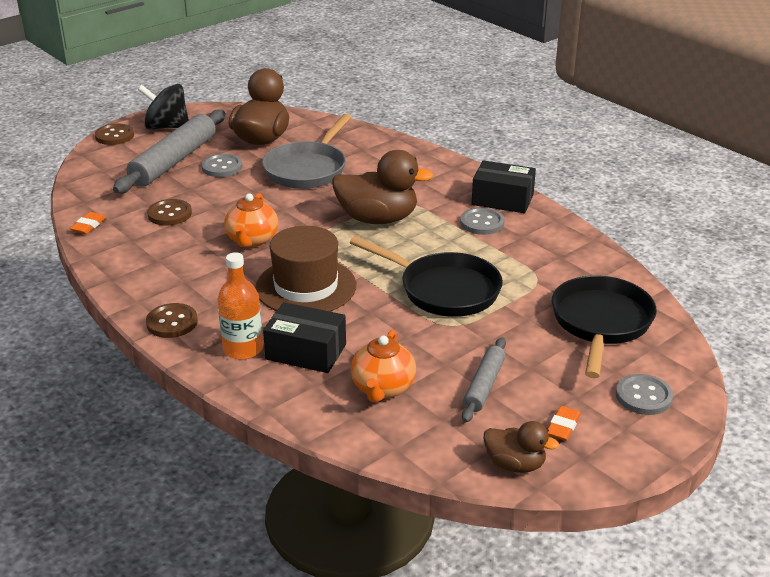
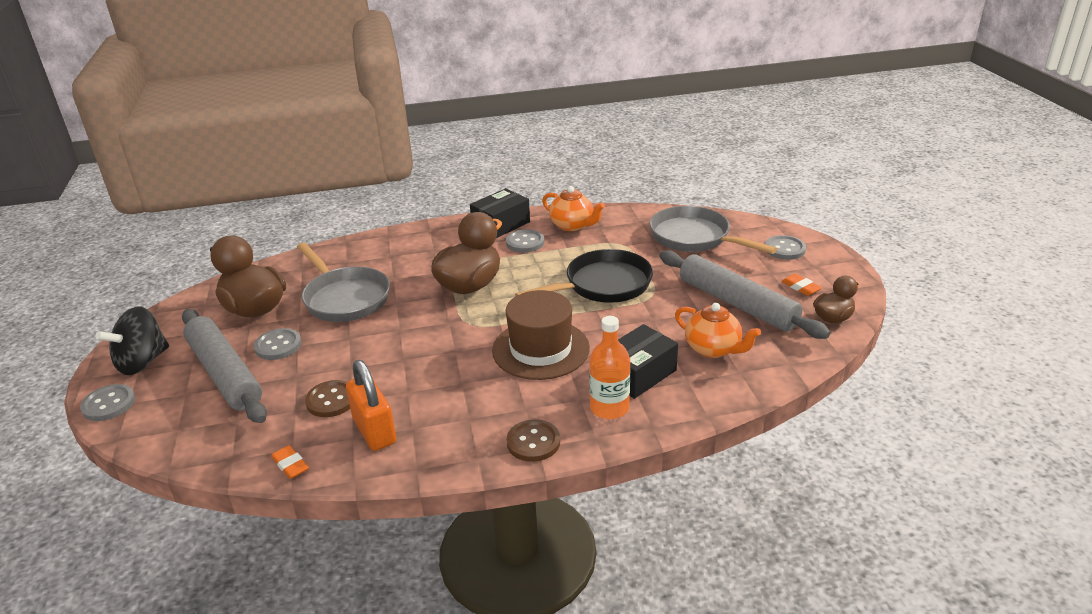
camera: 60 degrees left, 0 degrees up
brown button [95,124,134,145] -> grey button [80,384,135,421]
orange teapot [224,193,278,247] -> orange teapot moved to [542,186,605,231]
grey rolling pin [462,337,506,423] -> grey rolling pin [660,250,831,339], size x1.87
black pan [552,276,657,378] -> grey pan [650,206,777,254]
none -> orange padlock [346,360,396,451]

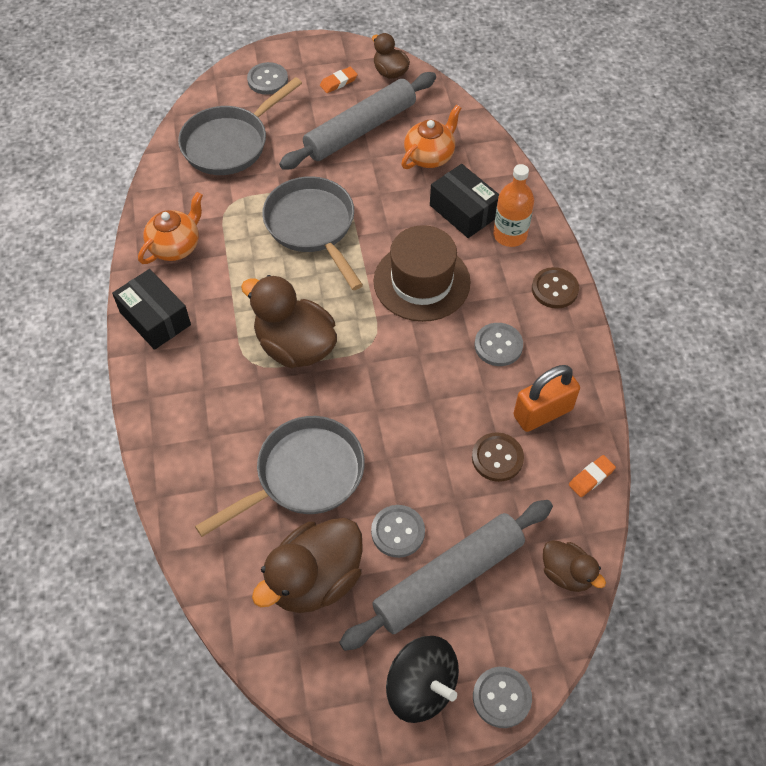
camera: 90 degrees left, 25 degrees up
grey button [506,229,544,253] -> grey button moved to [475,323,523,366]
black pan [515,249,653,303] -> grey pan [262,176,363,290]
none -> brown duck [543,540,606,592]

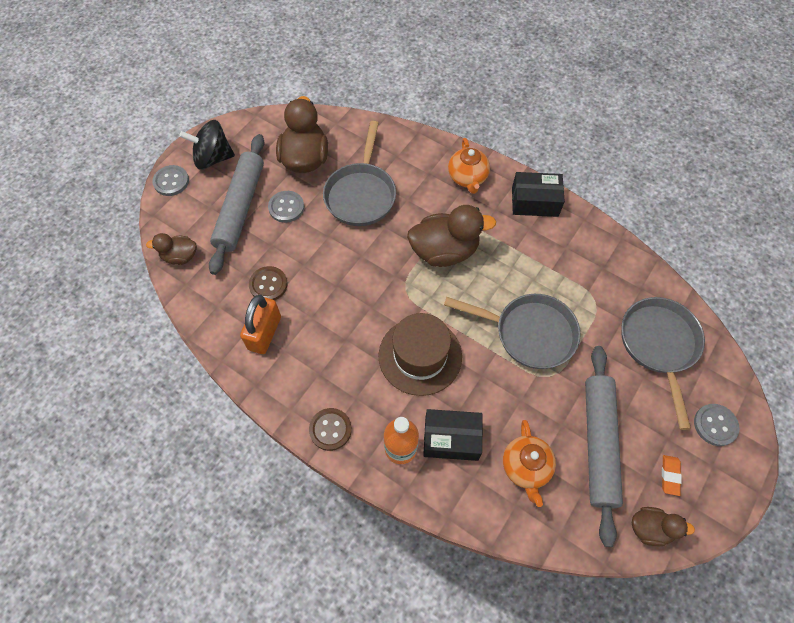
camera: 135 degrees right, 5 degrees up
orange teapot [138,192,203,264] -> orange teapot moved to [448,138,490,194]
grey button [475,323,523,366] -> none
orange eraser [569,455,616,497] -> none

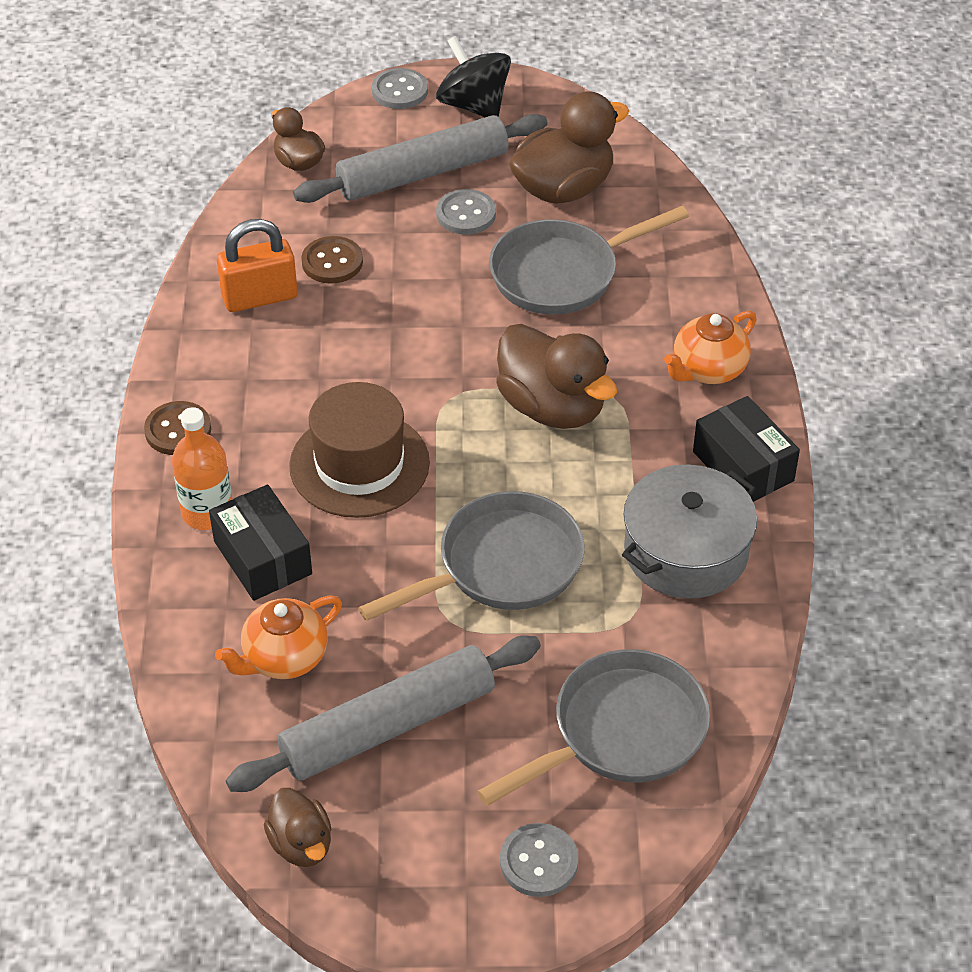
camera: 55 degrees right, 15 degrees down
grey pan [444,294,581,369] -> grey pan turned 105 degrees counterclockwise [358,491,584,621]
orange eraser [662,455,682,496] -> none
none -> grey pot [622,464,757,599]

